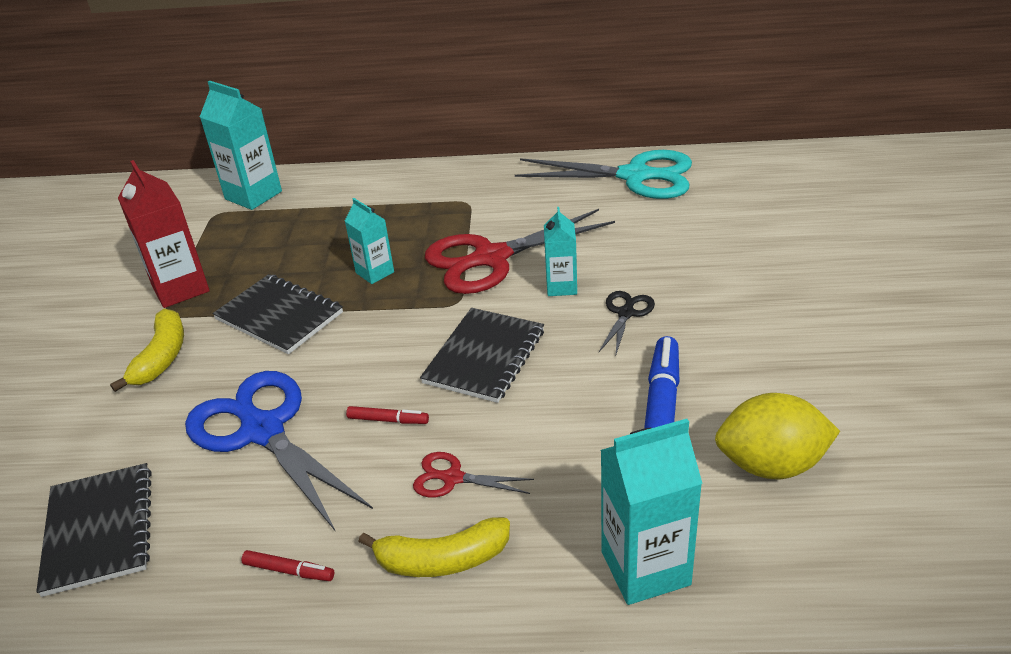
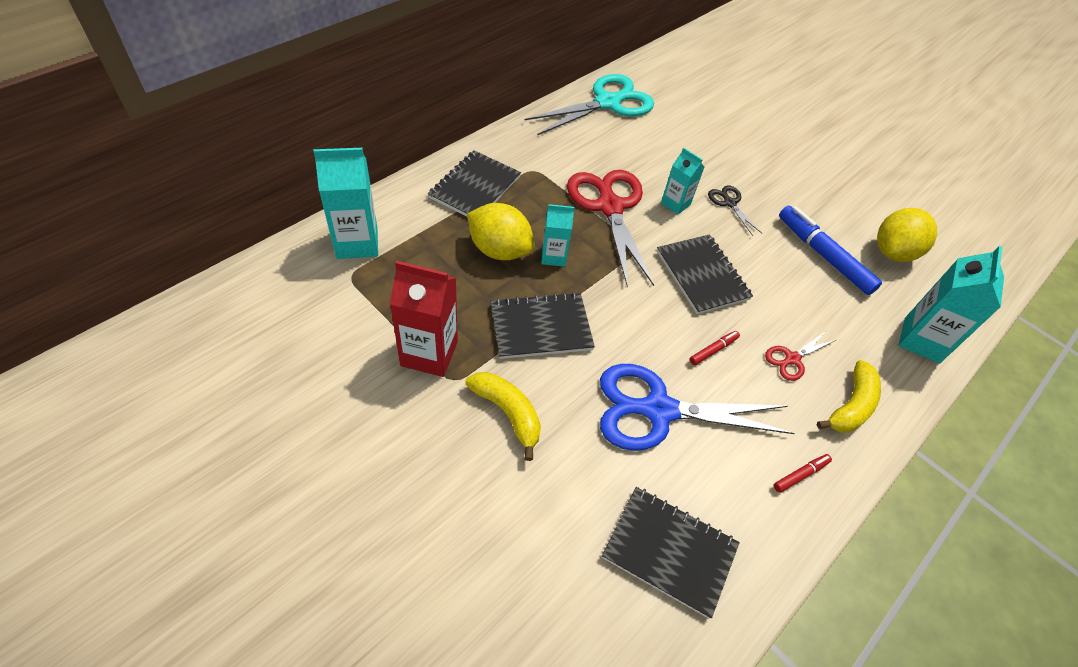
camera: 55 degrees left, 15 degrees up
red scissors [425,209,615,294] -> red scissors turned 150 degrees clockwise [567,170,654,287]
none -> black notebook [428,150,521,217]
none -> yellow lemon [467,203,534,260]

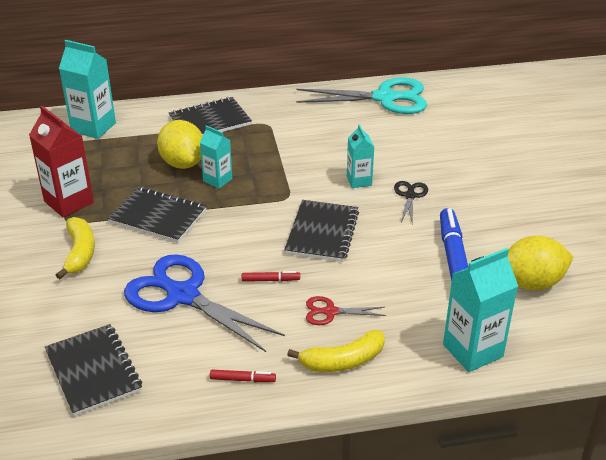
camera: 40 degrees right, 15 degrees down
red scissors [567,170,654,287] -> none

